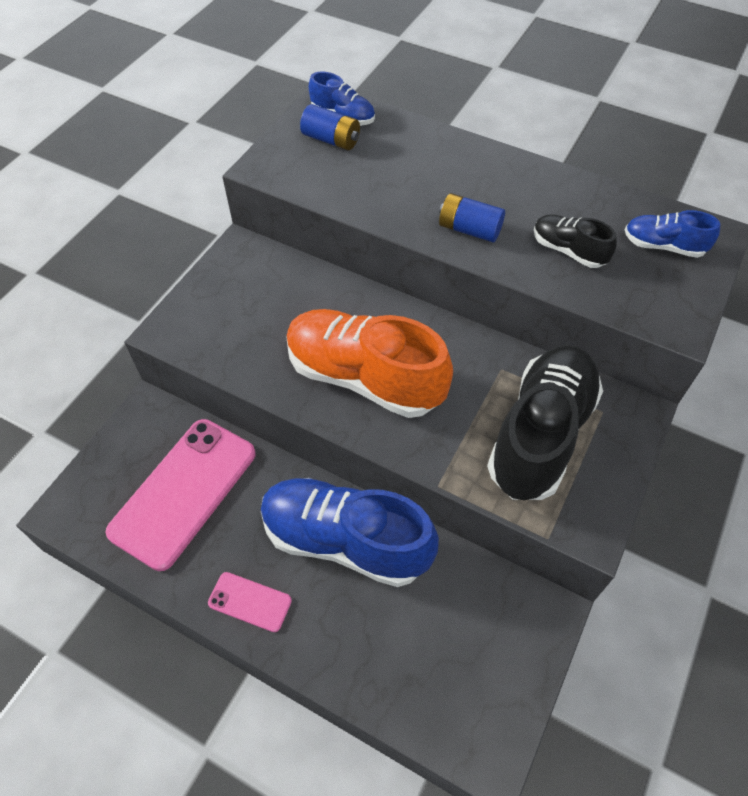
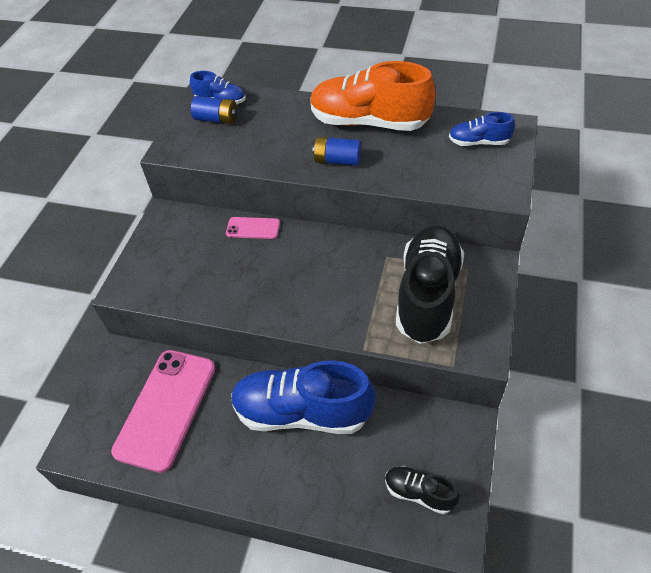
camera: 10 degrees left, 5 degrees down
pink phone [208,572,292,632] -> pink phone moved to [226,217,280,239]
orange shoe [286,309,453,418] -> orange shoe moved to [310,61,436,131]
black shoe [534,214,617,268] -> black shoe moved to [385,466,460,514]

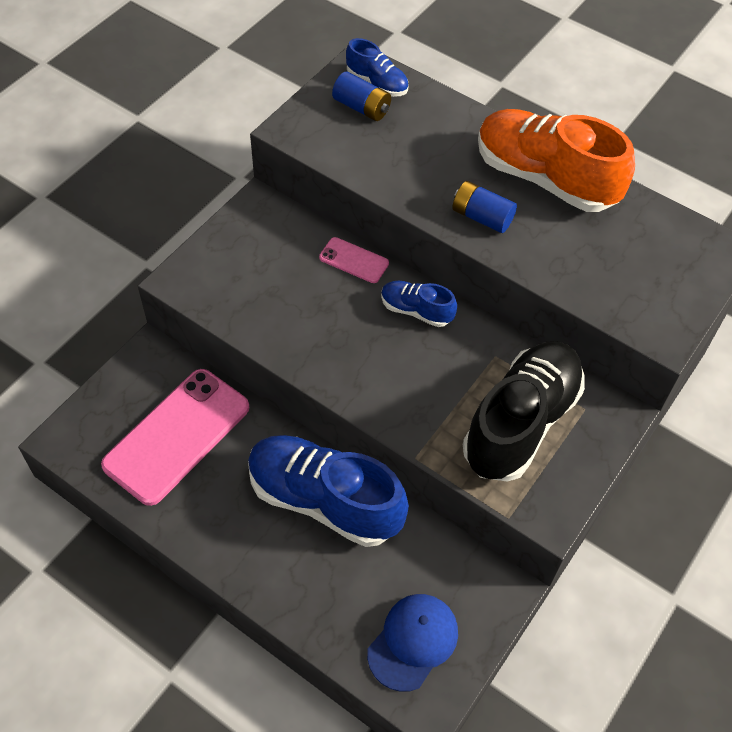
camera: 15 degrees right, 5 degrees up
black shoe [385,466,460,514] -> blue cap [367,594,458,692]
blue shoe [449,112,515,146] -> blue shoe moved to [381,281,457,327]

